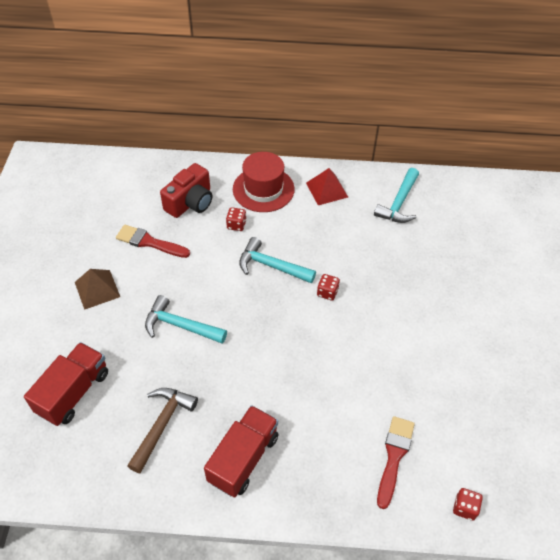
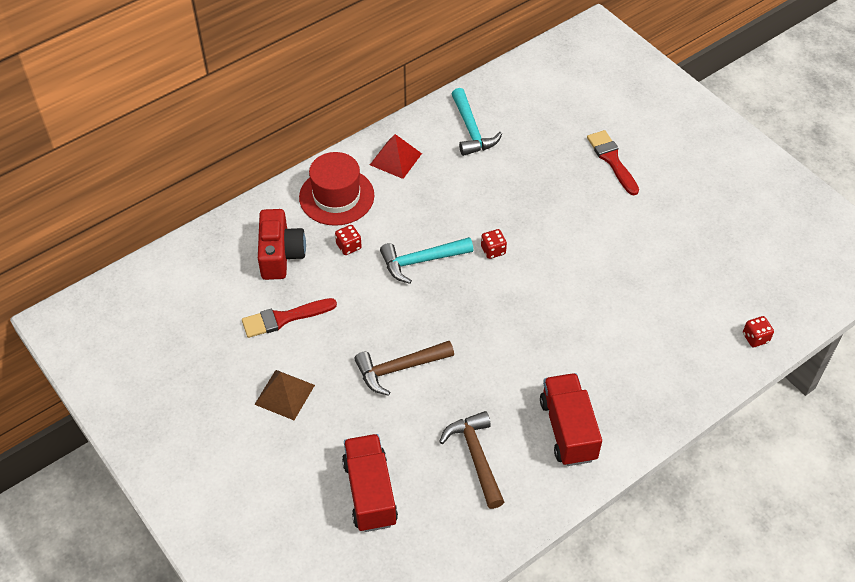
camera: 40 degrees left, 0 degrees up
turquoise hammer [145,295,227,344] -> brown hammer [355,341,454,396]
red brush [377,416,415,509] -> red brush moved to [587,130,639,195]

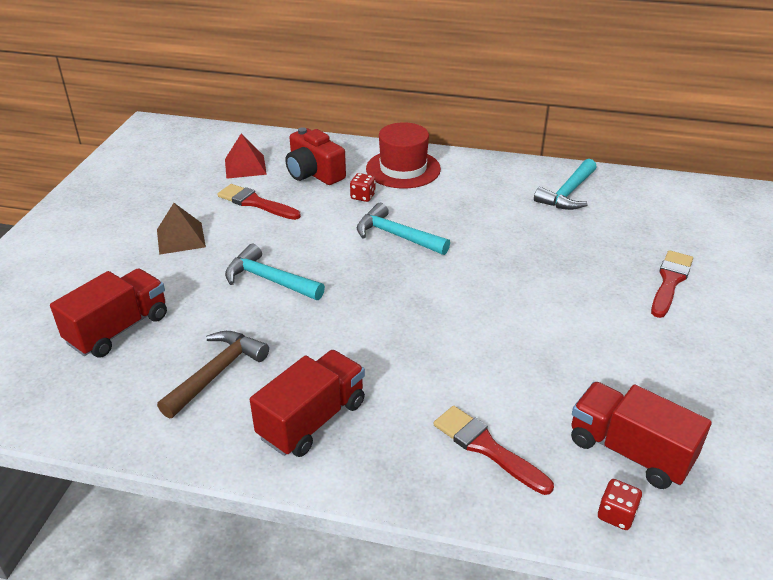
camera: 50 degrees right, 15 degrees down
red camera [258,209,306,280] -> red camera turned 90 degrees clockwise [285,127,346,185]
brown hammer [355,341,454,396] -> turquoise hammer [225,244,325,300]
red pyramid [370,134,422,179] -> red pyramid moved to [225,134,267,179]
red dice [481,229,507,259] -> none
none -> red brush [434,406,554,495]
none -> red truck [571,382,712,489]

